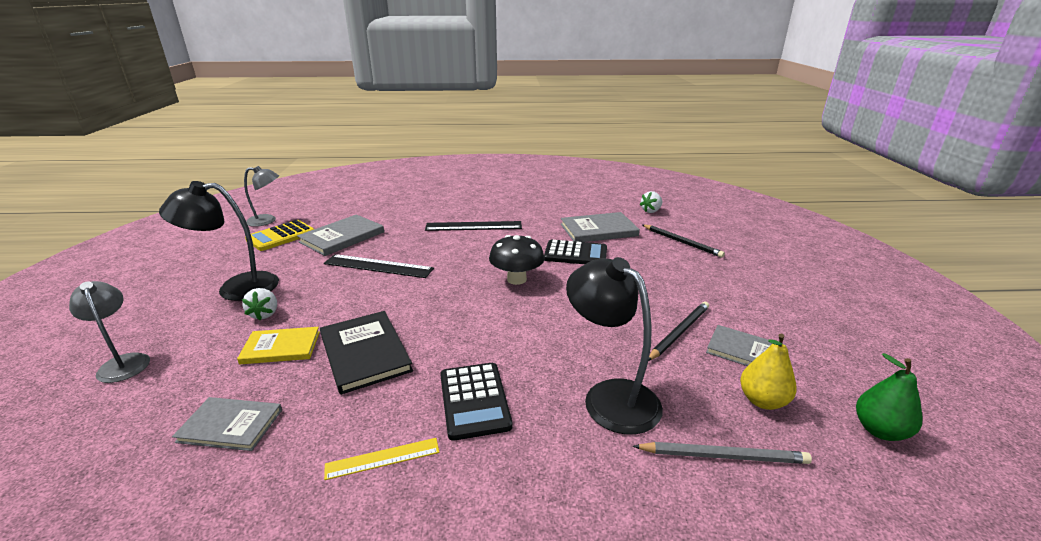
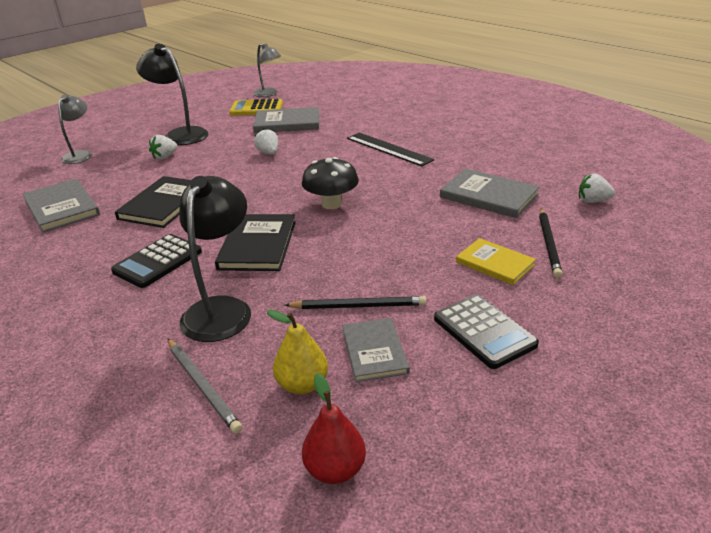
camera: 50 degrees right, 5 degrees up
grey book [172,397,282,451] -> grey book [23,179,100,233], size x1.50
yellow book [237,327,320,364] -> yellow book moved to [456,238,536,285]
black ruler [324,254,434,278] -> white strawberry [254,129,278,155]
yellow ruler [324,438,439,480] -> none
black calculator [544,240,607,264] -> black calculator moved to [434,295,539,369]
green pear [856,353,922,441] -> red pear [302,373,366,484]
none -> black book [215,214,296,271]

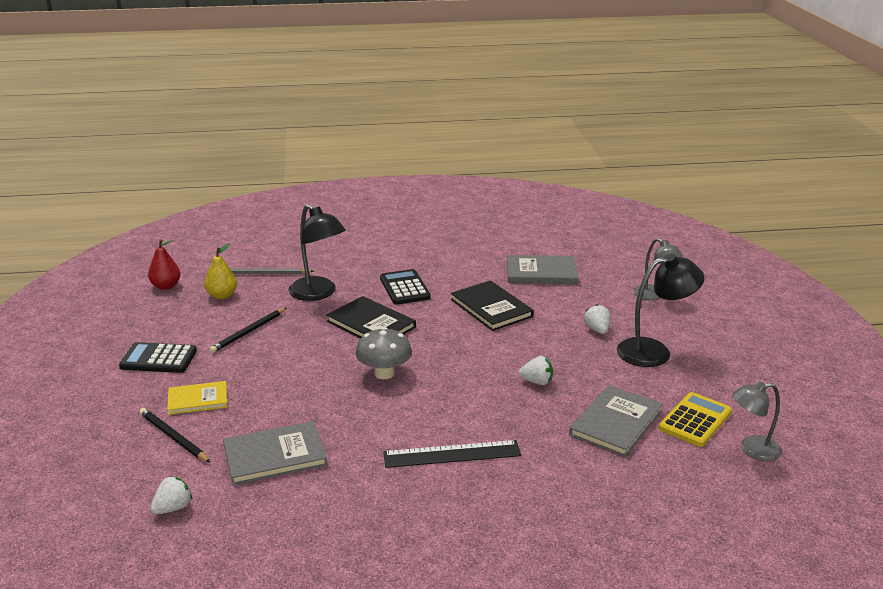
camera: 125 degrees right, 5 degrees down
black mushroom [302,157,359,209] -> grey mushroom [355,327,412,379]
grey book [342,318,410,382] -> none

